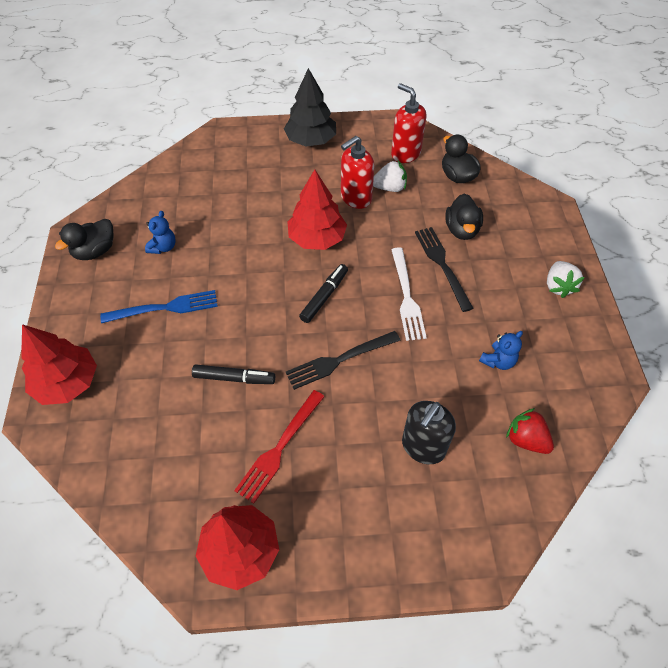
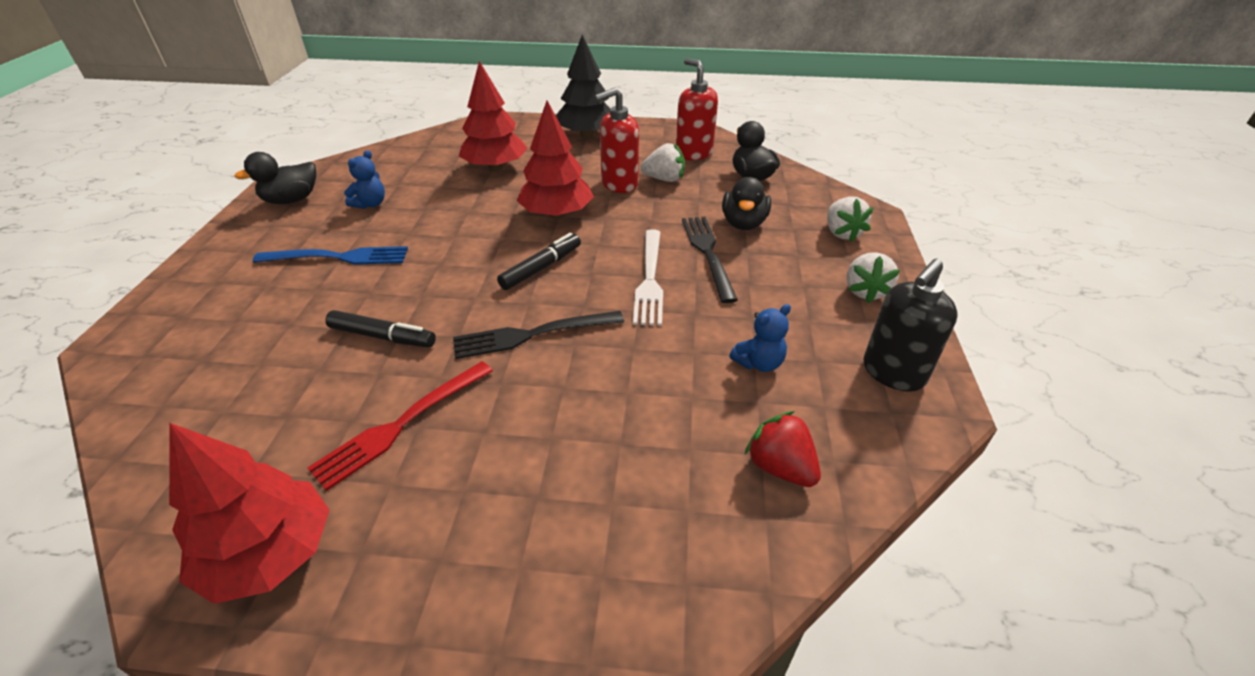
camera: 10 degrees right, 15 degrees down
red tree [22,324,97,405] -> red tree moved to [459,61,528,171]
black soap dispenser [402,401,456,464] -> black soap dispenser moved to [863,258,957,392]
none -> white strawberry [827,196,873,242]

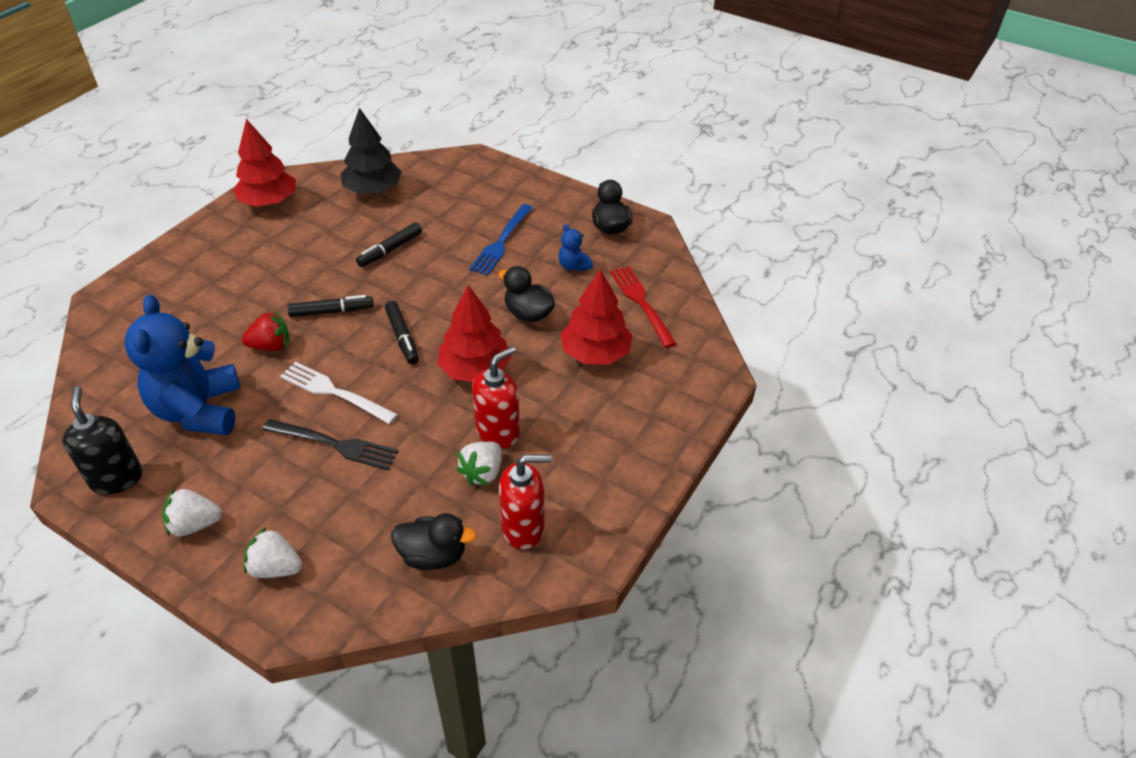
camera: 115 degrees right, 5 degrees up
red fork [307,361,493,491] -> red fork moved to [610,266,677,348]
black fork [453,311,624,359] -> black marker [287,295,374,317]
black tree [556,35,611,138] -> black tree moved to [341,108,402,194]
red soap dispenser [595,88,639,193] -> red soap dispenser turned 45 degrees clockwise [472,346,520,448]
black duck [722,177,771,230] -> black duck moved to [498,266,555,322]
blue teddy bear [729,304,791,372] -> blue teddy bear [125,295,241,435], size x2.32
red strawberry [745,411,821,487] -> red strawberry moved to [242,311,290,351]
white strawberry [847,252,900,303] -> white strawberry turned 45 degrees counterclockwise [162,488,222,536]

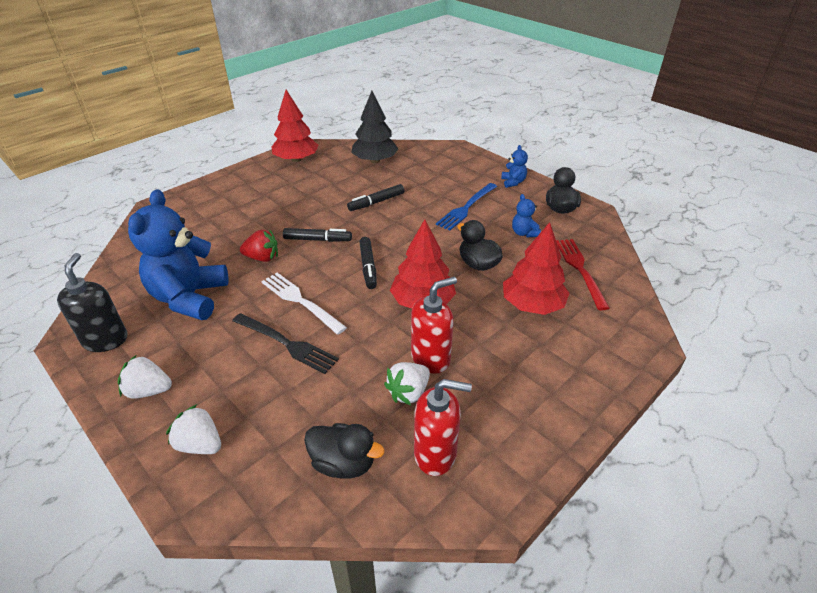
camera: 15 degrees right, 5 degrees down
none -> blue teddy bear [501,145,528,188]

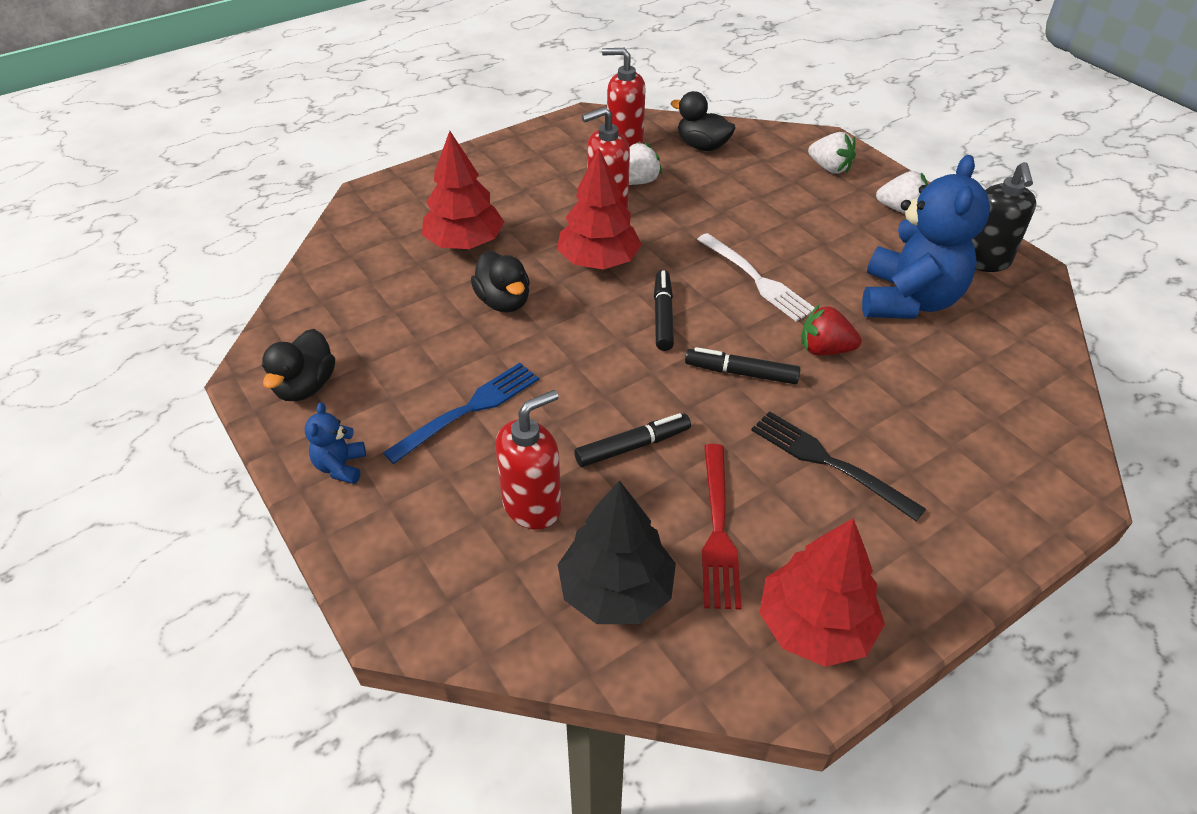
camera: 170 degrees left, 5 degrees up
black fork [232,313,339,374] -> black fork moved to [751,411,926,522]
blue teddy bear [512,194,541,238] -> none
red fork [556,239,610,310] -> red fork moved to [702,444,742,610]
none -> red soap dispenser [495,390,562,529]

